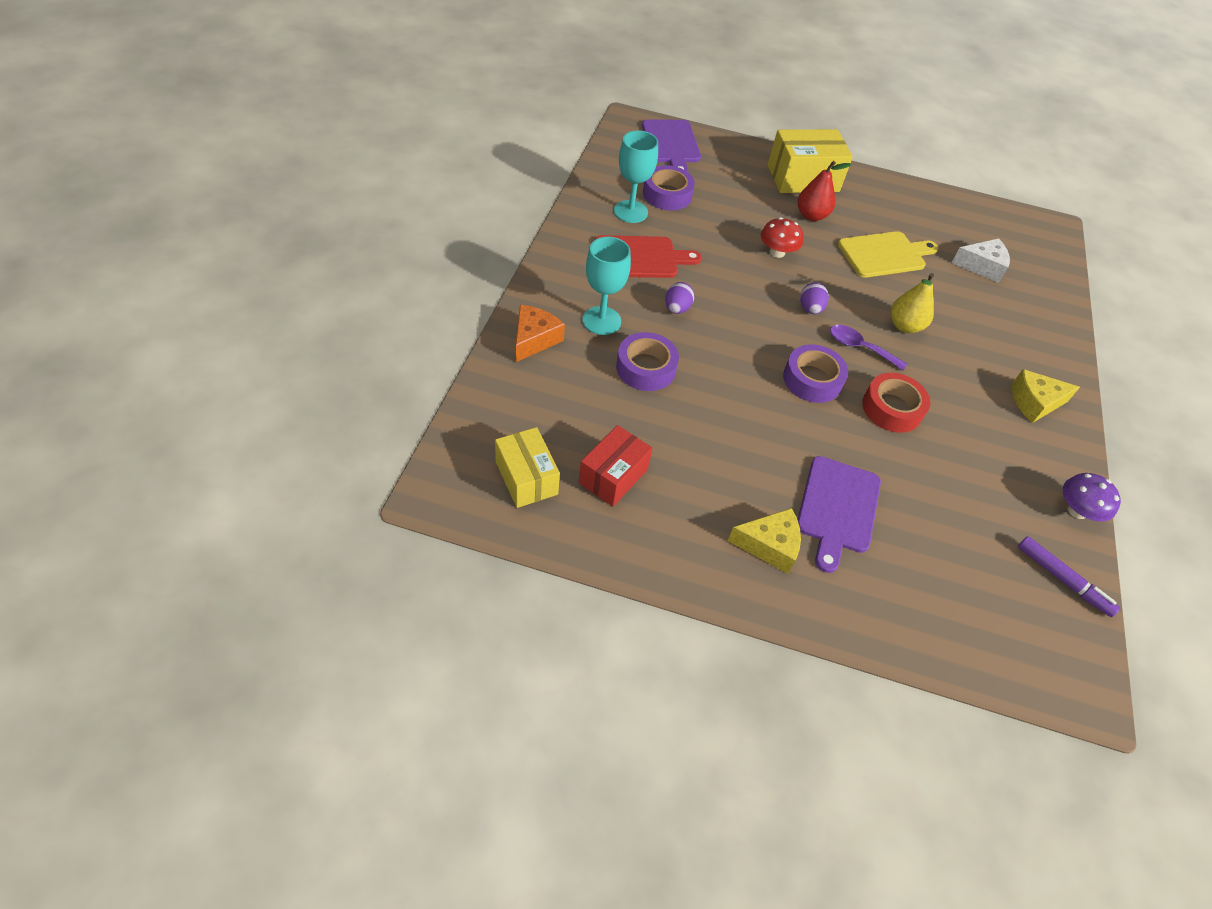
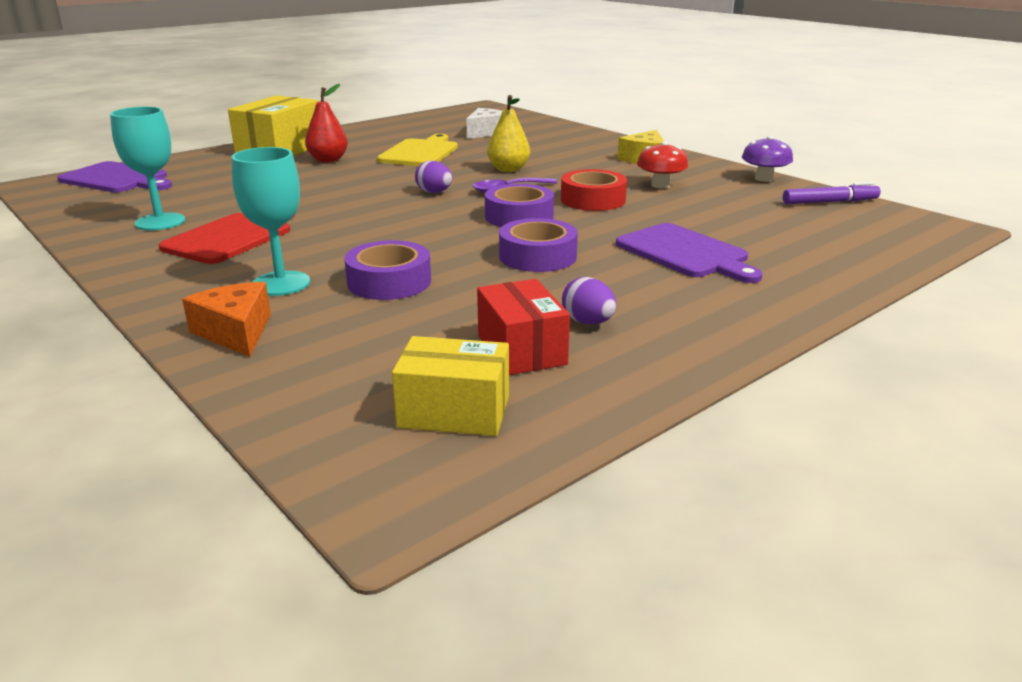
camera: 50 degrees left, 25 degrees down
purple tape [643,165,695,210] -> purple tape moved to [499,218,578,272]
purple egg [665,282,694,314] -> purple egg moved to [562,277,616,325]
yellow cheese [728,508,801,574] -> none
red mushroom [761,217,804,258] -> red mushroom moved to [637,141,688,188]

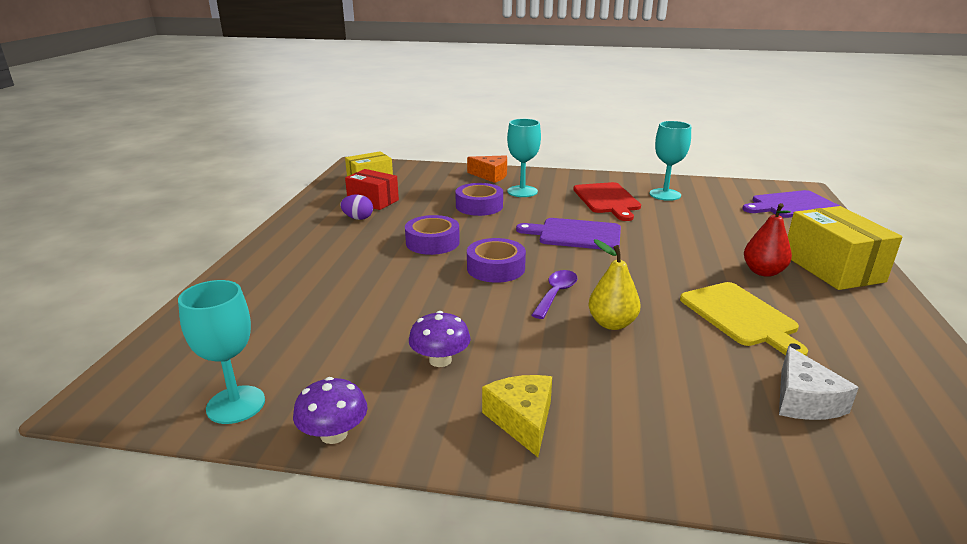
camera: 140 degrees right, 0 degrees up
purple egg [415,161,452,193] -> none
red tape [561,169,627,211] -> none
purple cutting board [616,223,763,283] -> purple cutting board moved to [516,218,621,250]
red mushroom [637,141,688,188] -> purple mushroom [409,311,471,367]
purple marker [783,182,881,204] -> turquoise goblet [178,280,265,424]

